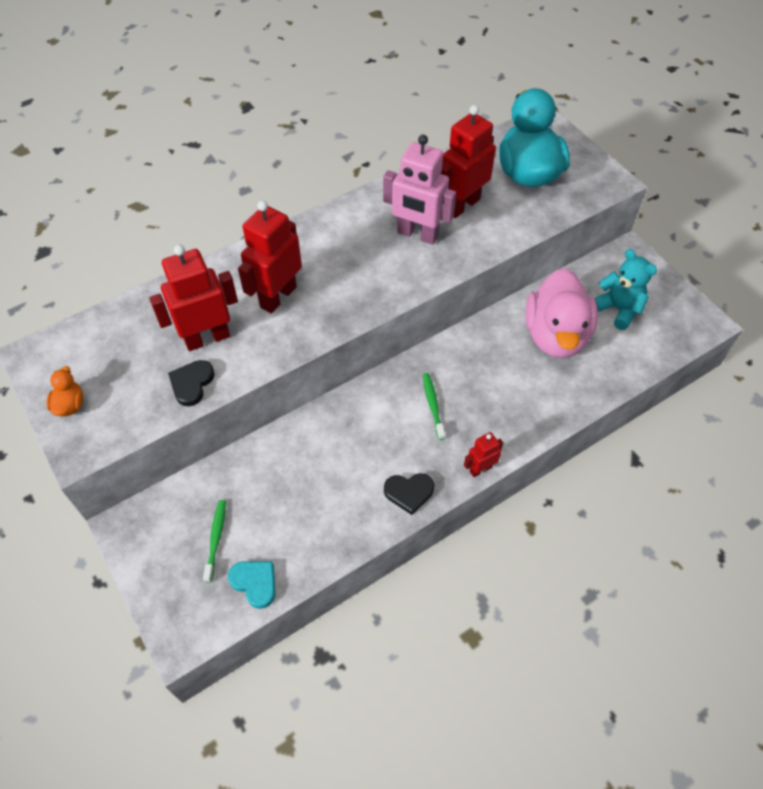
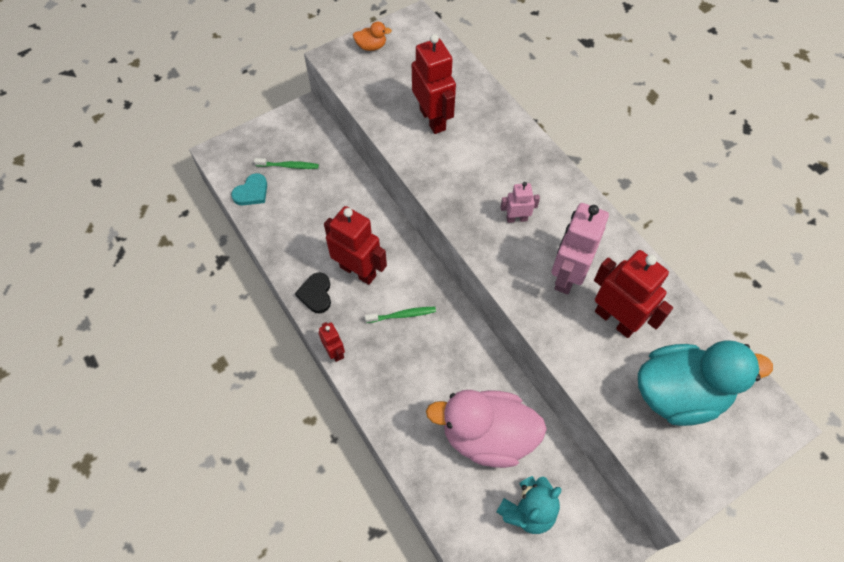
camera: 90 degrees right, 5 degrees up
black heart [168,360,215,406] -> none
red robot [238,200,302,314] -> red robot moved to [324,206,387,285]
none -> pink robot [501,182,540,223]

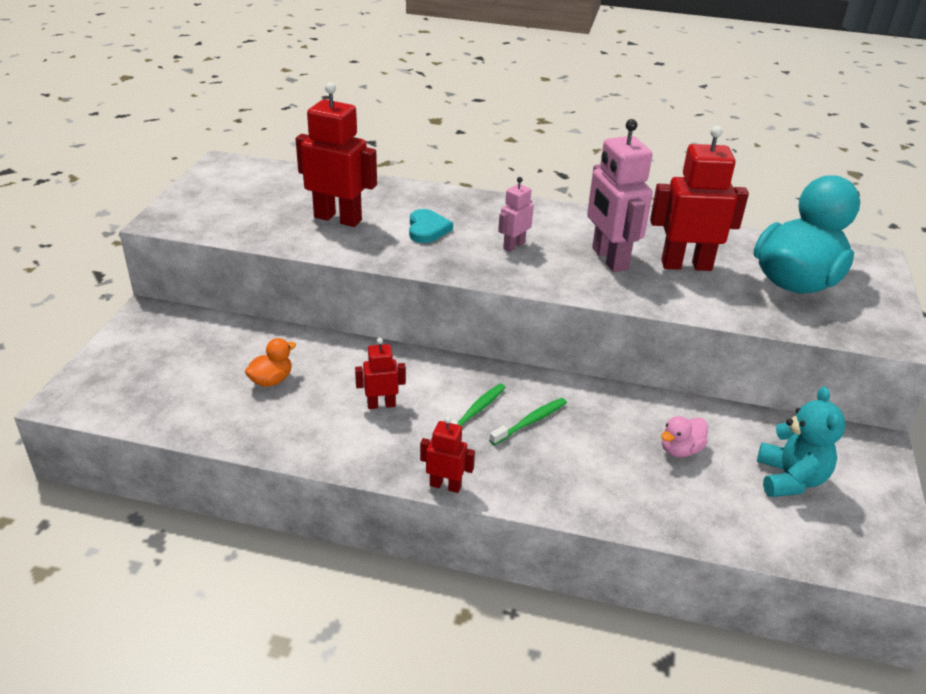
camera: 45 degrees left, 25 degrees down
turquoise heart [231,173,267,206] -> turquoise heart moved to [409,209,453,243]
green toothbrush [254,158,319,169] -> green toothbrush moved to [489,398,567,445]
black heart [295,272,331,314] -> none
red robot [324,206,387,285] -> red robot [355,338,406,409], size x0.52
orange duck [353,22,392,51] -> orange duck moved to [245,338,296,387]
pink duck [426,390,547,468] -> pink duck [661,416,708,457], size x0.41

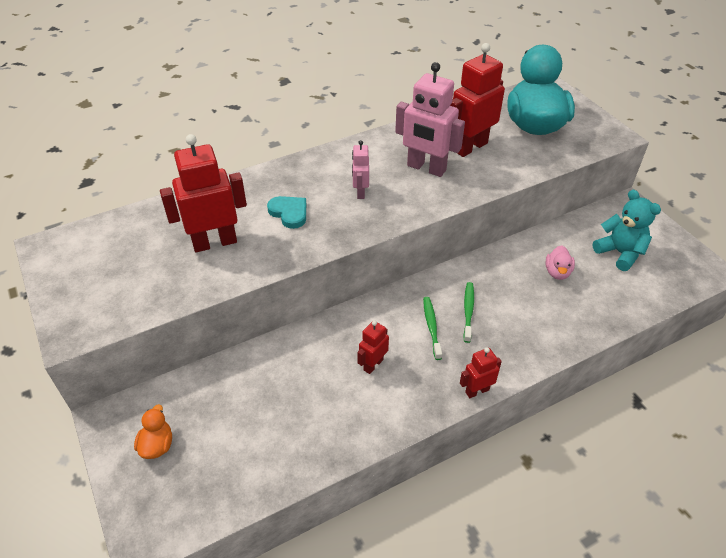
camera: 40 degrees left, 10 degrees up
orange duck [245,338,296,387] -> orange duck moved to [134,404,172,459]

